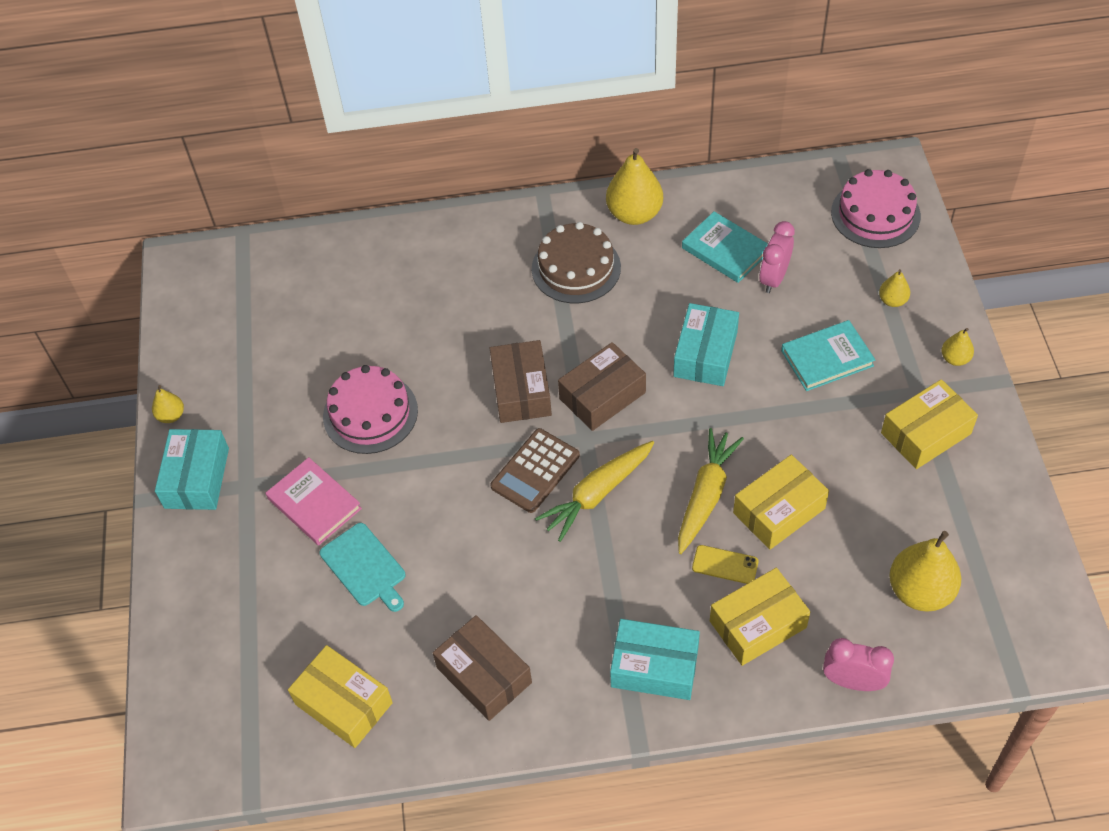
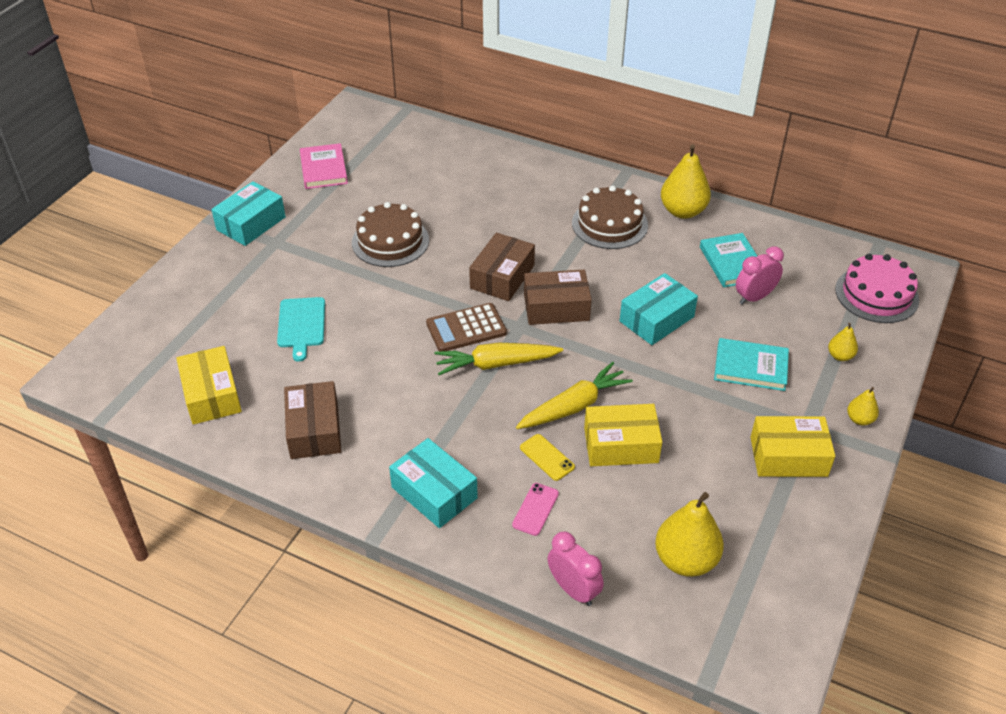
camera: 30 degrees right, 10 degrees down
yellow pear [152,385,184,423] -> none
pink book [266,457,362,546] -> pink book moved to [300,143,348,189]
pink cake [323,365,418,454] -> brown cake [352,202,429,267]
yellow box [710,568,810,666] -> pink phone [512,483,559,536]

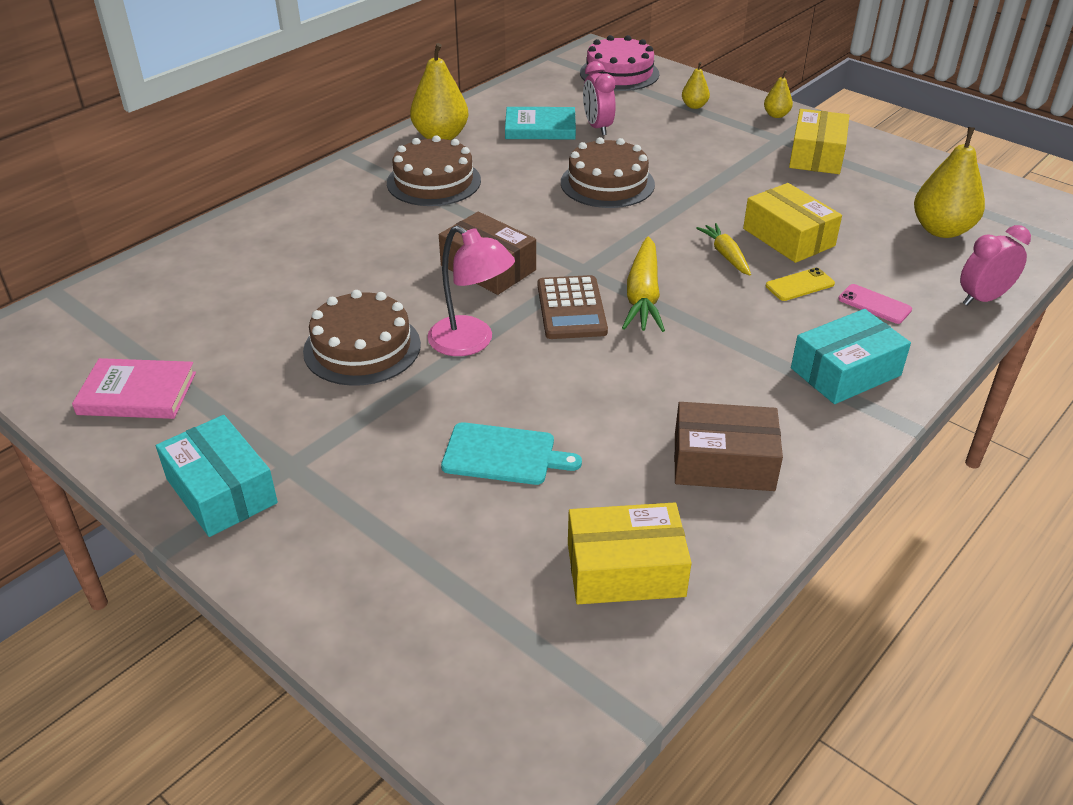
camera: 75 degrees left, 5 degrees down
yellow carrot [516,362,633,429] -> yellow carrot [696,223,751,276], size x0.62
brown box [524,270,592,325] -> none
yellow box [584,404,662,466] -> yellow box turned 45 degrees counterclockwise [743,183,842,263]
turquoise box [620,273,698,345] -> brown cake [561,137,655,208]
turquoise book [714,338,789,391] -> none
none -> pink lamp [427,226,515,356]

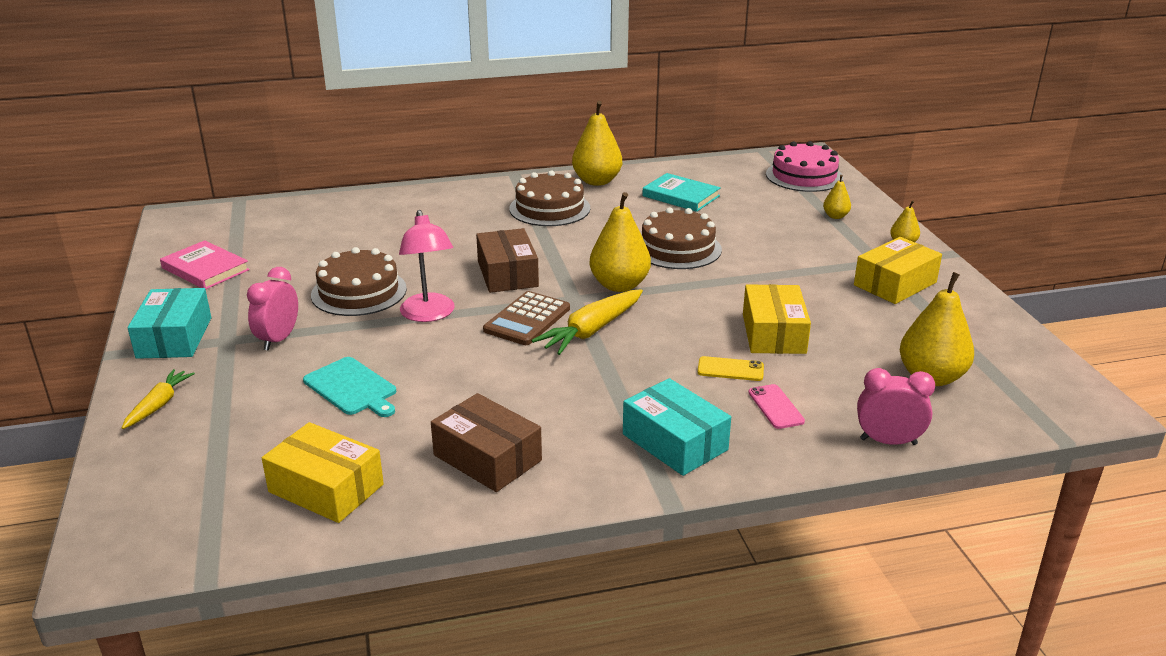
camera: 35 degrees right, 10 degrees down
pink clock [583,61,616,135] -> pink clock moved to [247,267,298,350]
yellow carrot [696,223,751,276] -> yellow carrot moved to [122,369,195,429]
turquoise box [791,309,911,404] -> turquoise box turned 45 degrees clockwise [623,378,731,476]
none -> yellow pear [589,192,651,292]

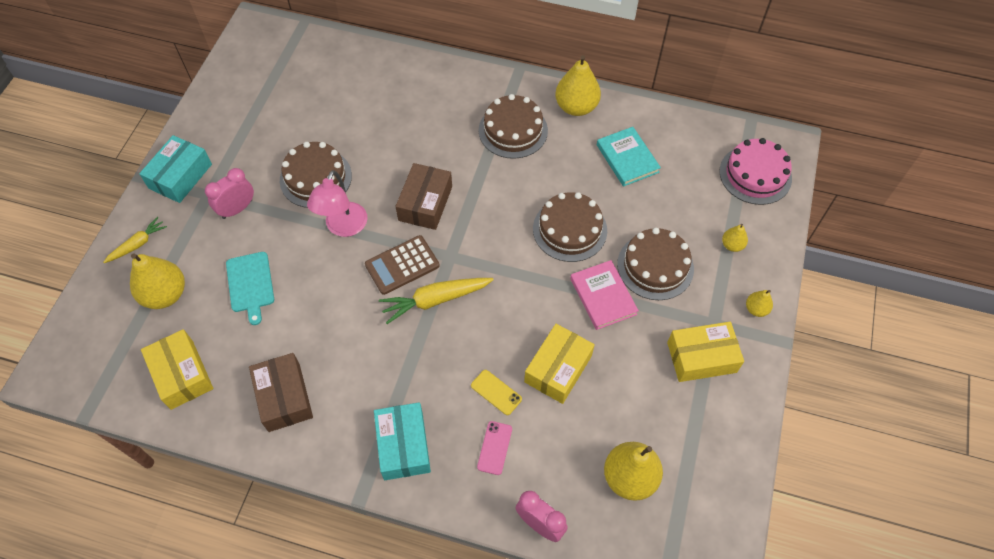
camera: 30 degrees right, 30 degrees up
pink book [160,240,250,289] -> pink book moved to [570,260,639,330]
yellow pear [589,192,651,292] -> yellow pear moved to [130,253,185,309]
none -> brown cake [617,228,694,300]

